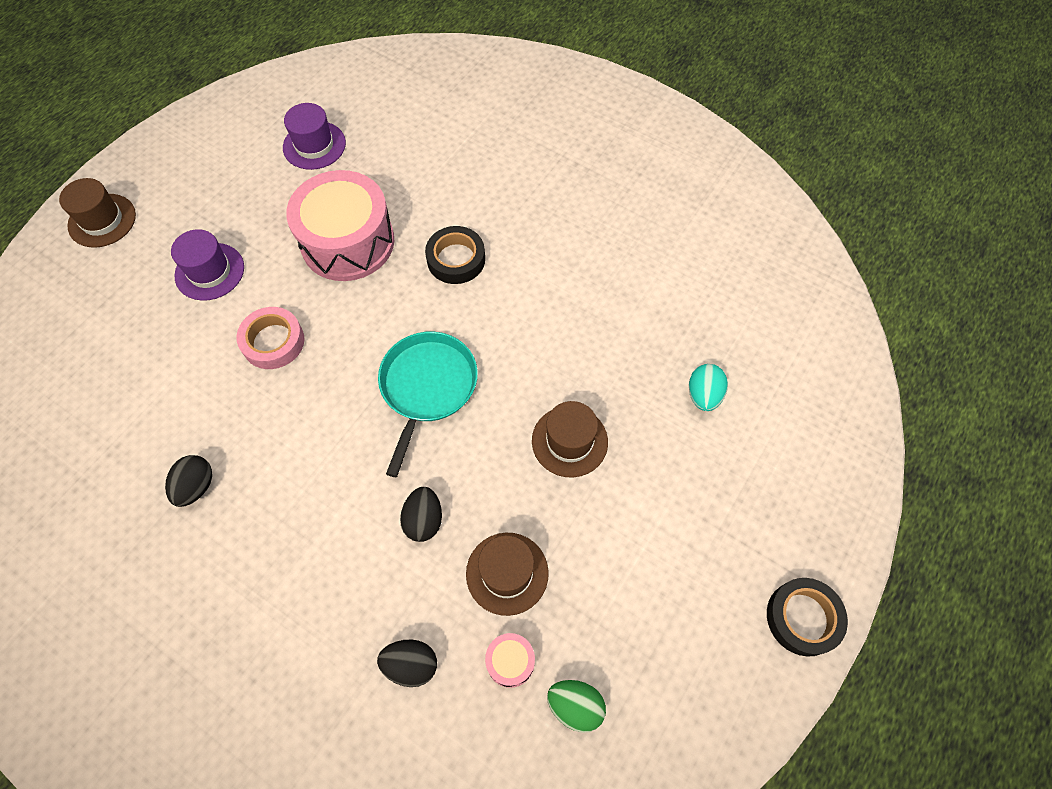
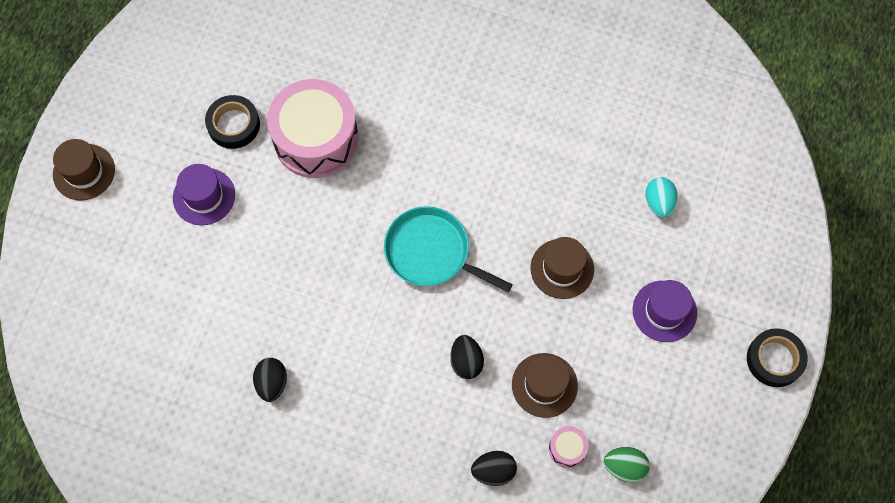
camera: 15 degrees left, 5 degrees up
pink tape [236,307,304,369] -> none
purple hat [283,103,346,170] -> purple hat moved to [633,280,697,342]
turquoise pan [378,332,478,477] -> turquoise pan turned 60 degrees counterclockwise [384,206,513,292]
black tape [425,226,485,284] -> black tape moved to [205,95,260,149]

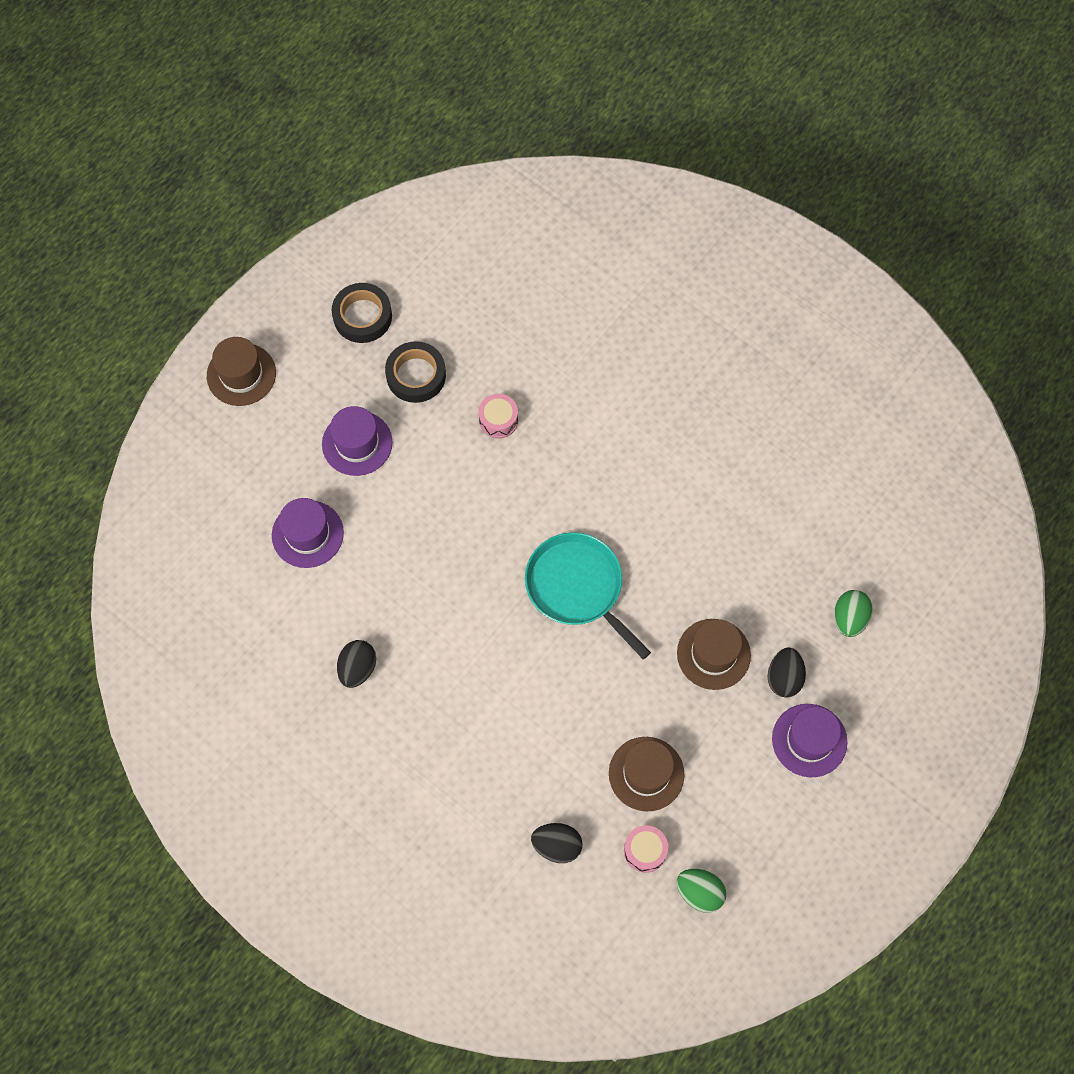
camera: 20 degrees right, 0 degrees up
pink drum [267,79,358,178] -> pink drum [479,394,518,439], size x0.40
black egg [450,335,484,379] -> black egg moved to [768,648,806,697]
turquoise egg [645,177,678,217] -> green egg [834,590,873,637]
black tape [747,328,808,387] -> black tape moved to [332,283,392,343]
none -> purple hat [272,498,344,568]

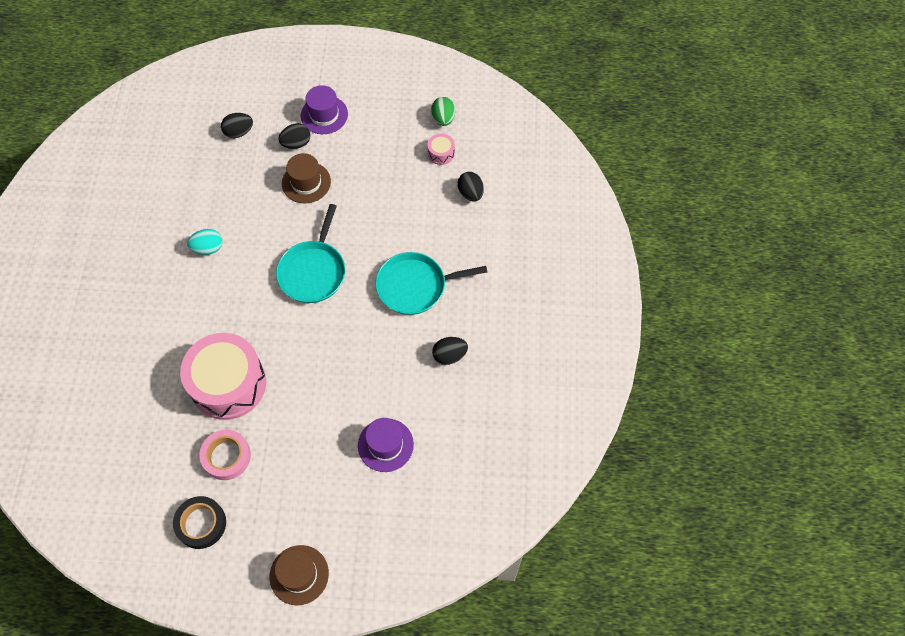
camera: 125 degrees left, 5 degrees down
purple hat [322,406,393,476] -> none
black tape [385,341,446,403] -> pink tape [199,430,251,480]
pink drum [479,394,518,439] -> pink drum [180,333,266,420], size x2.49
brown hat [609,737,685,811] -> none
green egg [834,590,873,637] -> black egg [221,113,253,138]
none -> turquoise egg [187,229,222,255]
none -> turquoise pan [375,252,487,315]

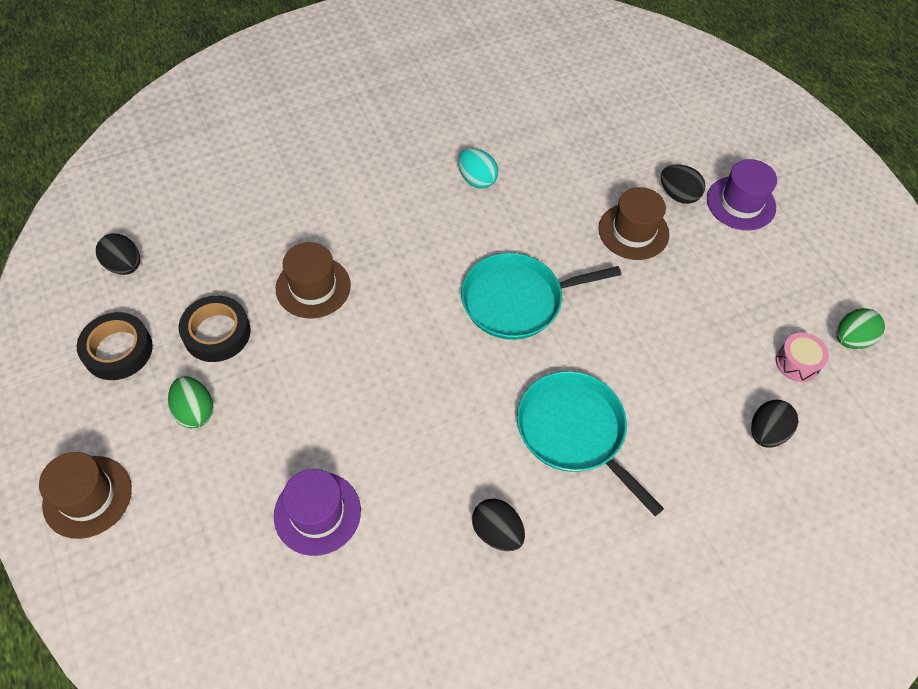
camera: 60 degrees right, 5 degrees down
pink drum [180,333,266,420] -> brown hat [276,242,351,319]
pink tape [199,430,251,480] -> black tape [179,295,251,362]
black egg [221,113,253,138] -> black egg moved to [96,234,140,275]
none -> green egg [168,376,213,428]

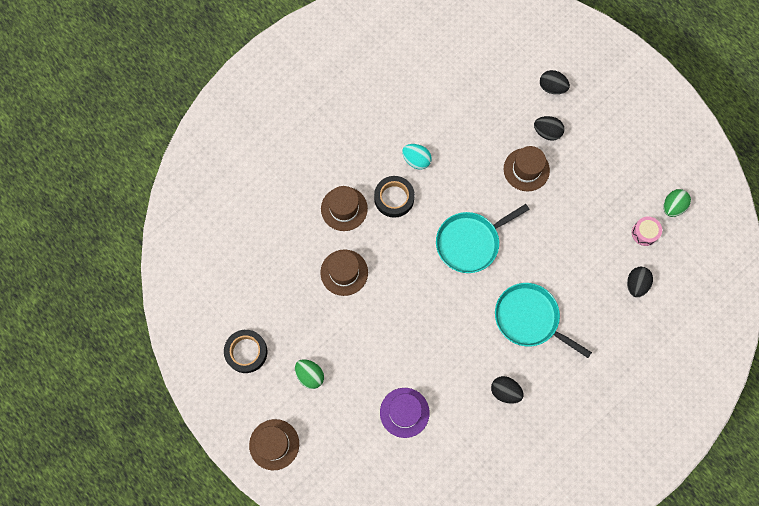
camera: 15 degrees left, 15 degrees up
black egg [96,234,140,275] -> black egg moved to [540,70,570,94]
black tape [179,295,251,362] -> black tape moved to [374,176,415,218]
purple hat [707,159,777,230] -> none
none -> brown hat [321,186,368,231]

